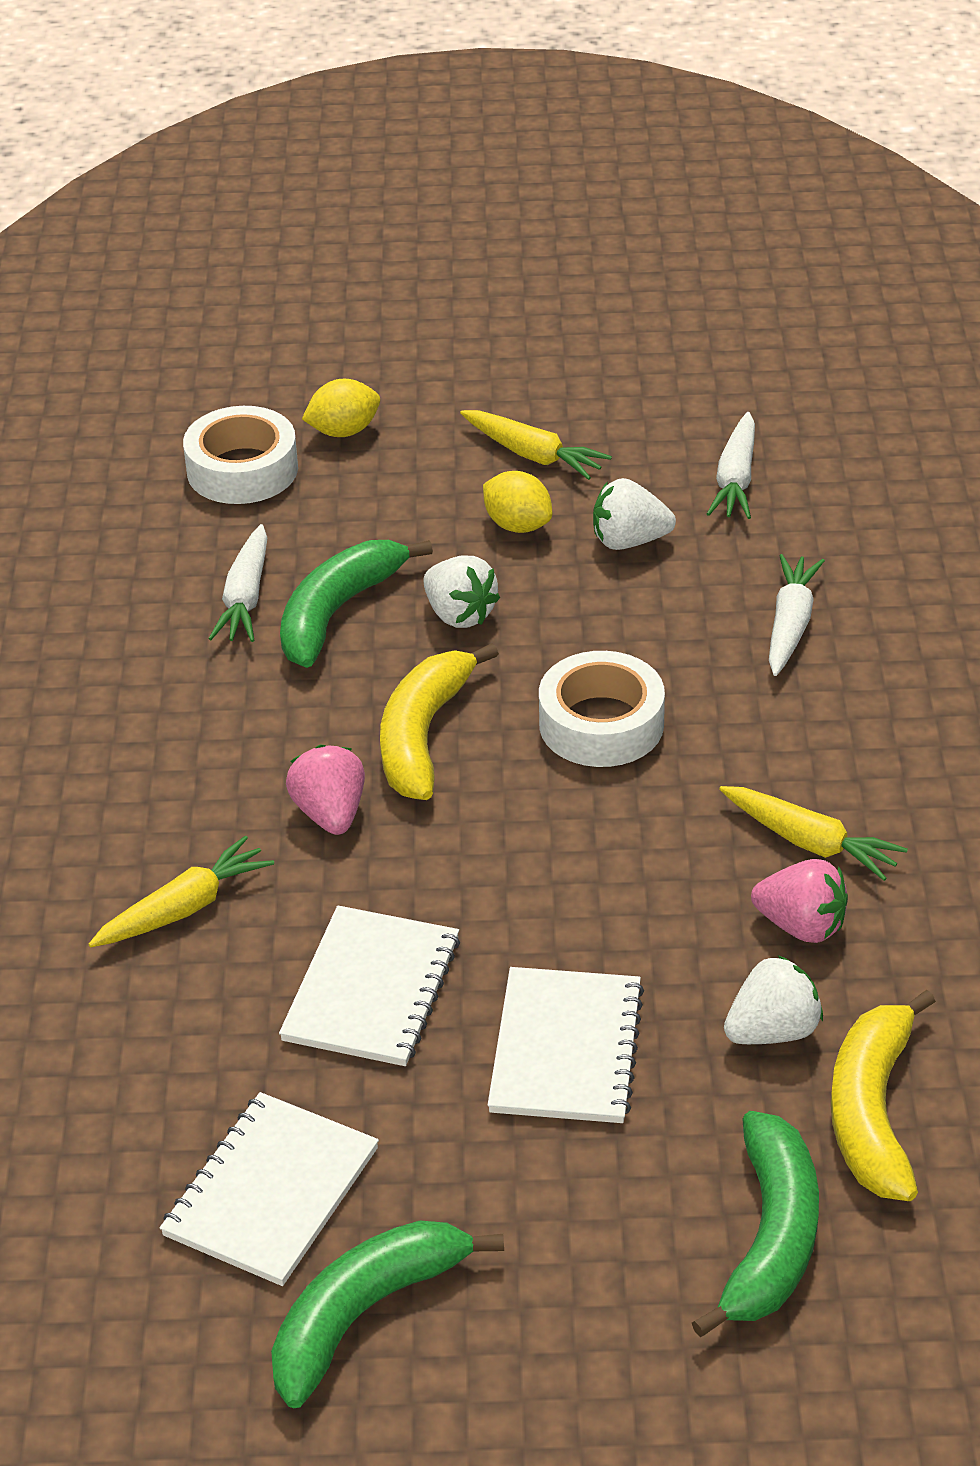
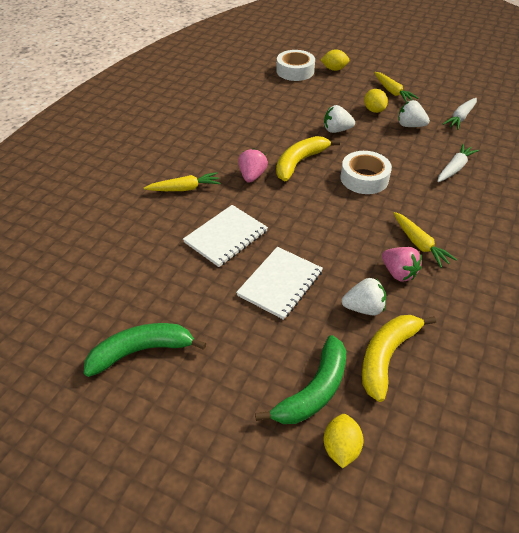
camera: 25 degrees right, 5 degrees up
white notebook [160,1092,379,1286] -> none
white carrot [208,524,267,642] -> none
green banana [280,540,433,668] -> none
white strawberry [423,556,500,628] -> white strawberry turned 105 degrees clockwise [324,105,355,133]
none -> yellow lemon [324,414,363,469]

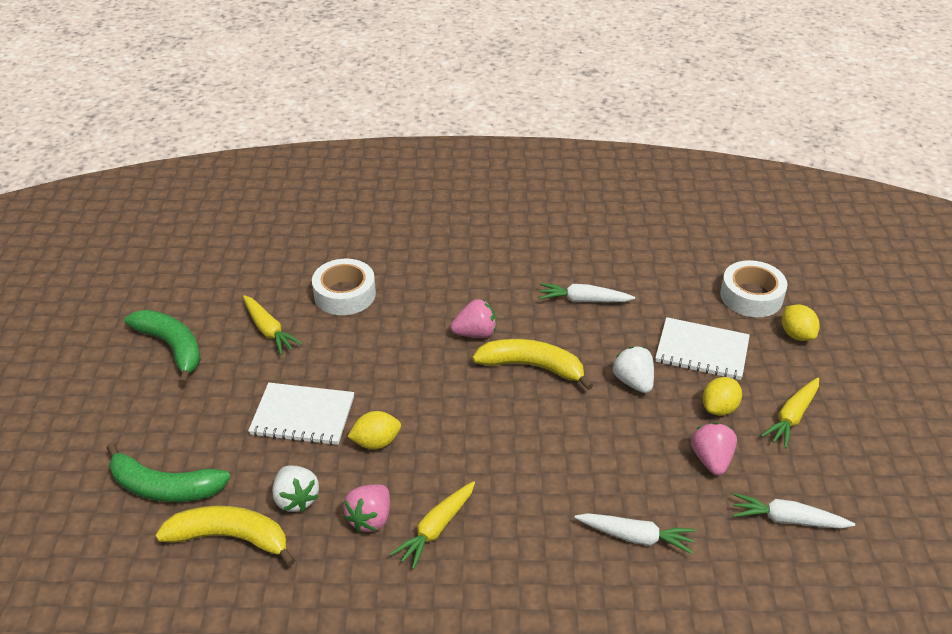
camera: 65 degrees right, 5 degrees down
yellow carrot [144,172,220,191] -> yellow carrot moved to [243,295,303,355]
white notebook [183,205,268,267] -> white notebook moved to [655,317,750,380]
yellow lemon [324,414,363,469] -> yellow lemon moved to [347,411,401,449]
white tape [341,151,392,194] -> white tape moved to [312,259,376,315]
white strawberry [398,100,430,127] -> pink strawberry [691,423,737,476]
none -> white carrot [539,283,635,302]

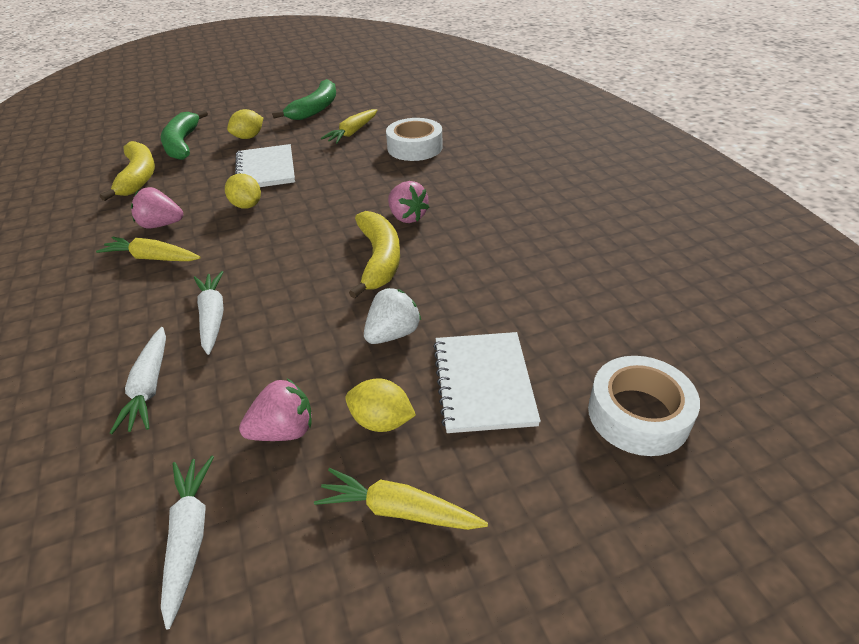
camera: 70 degrees right, 0 degrees up
white strawberry [272,465,319,512] -> none
white carrot [539,283,635,302] -> white carrot moved to [194,271,223,355]
yellow lemon [782,304,820,341] -> yellow lemon moved to [227,109,263,139]

